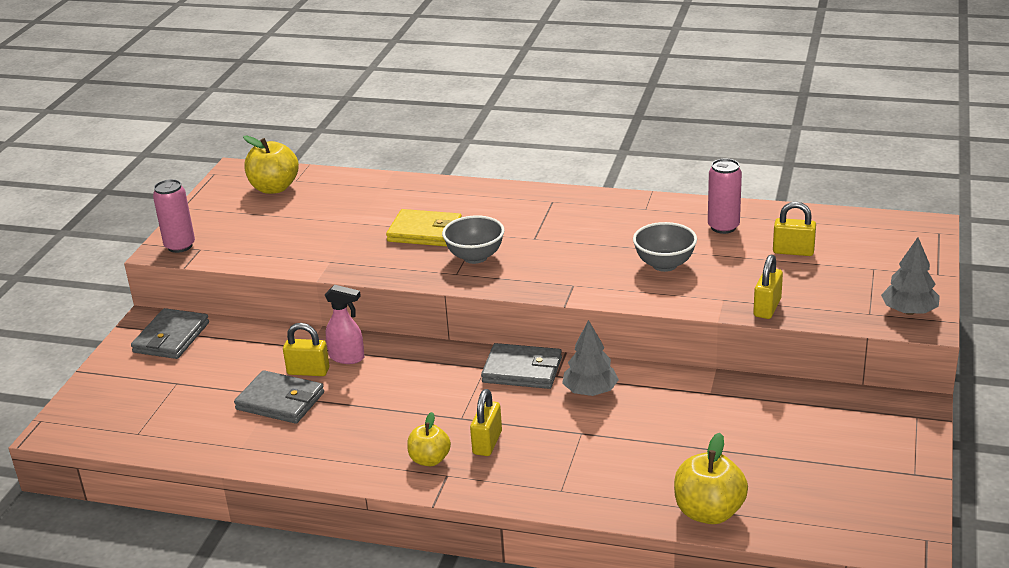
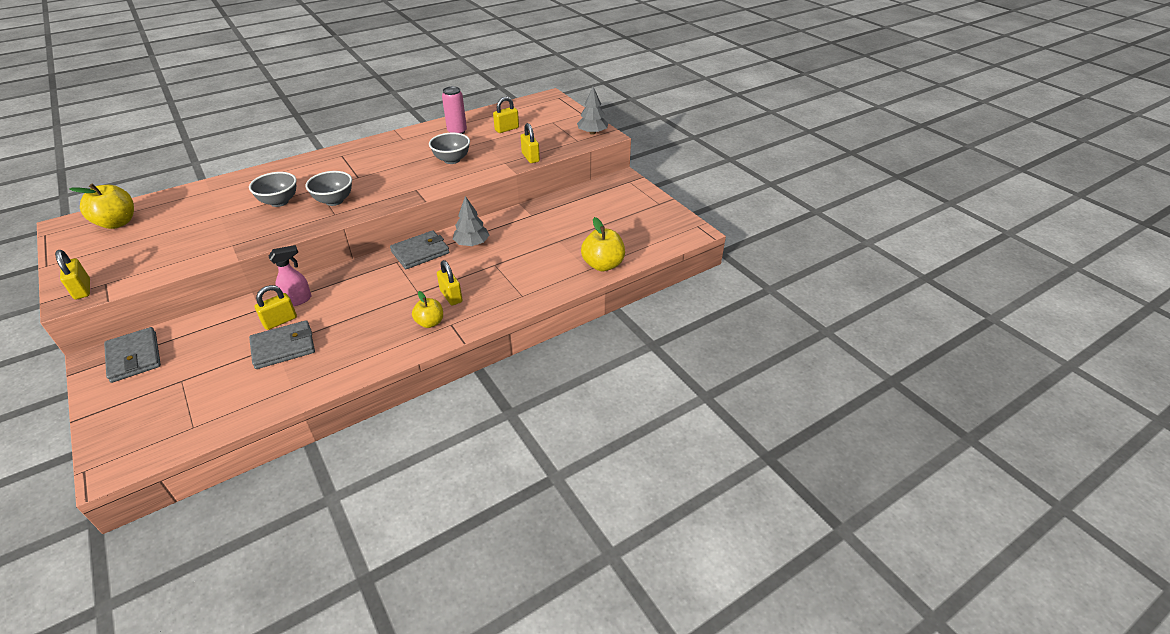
camera: 50 degrees left, 10 degrees up
pink can [153,179,195,253] -> yellow padlock [55,250,90,300]
yellow wallet [386,209,462,247] -> grey bowl [249,172,297,207]

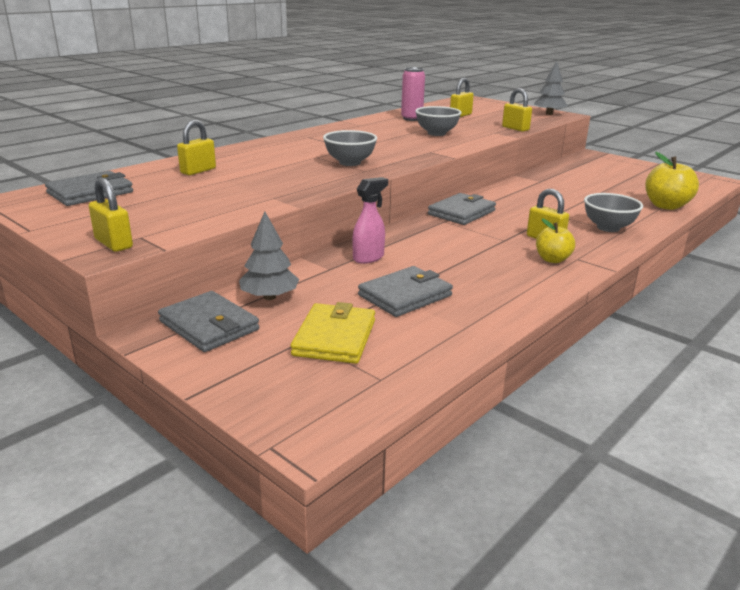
camera: 15 degrees left, 15 degrees down
yellow apple [69,184,134,229] -> grey wallet [45,171,133,206]
grey bowl [249,172,297,207] -> grey bowl moved to [584,193,643,232]
yellow padlock [255,285,297,330] -> yellow padlock moved to [177,120,216,175]
grey tree [453,196,490,246] -> grey tree moved to [239,212,299,300]
none -> yellow wallet [291,302,375,364]

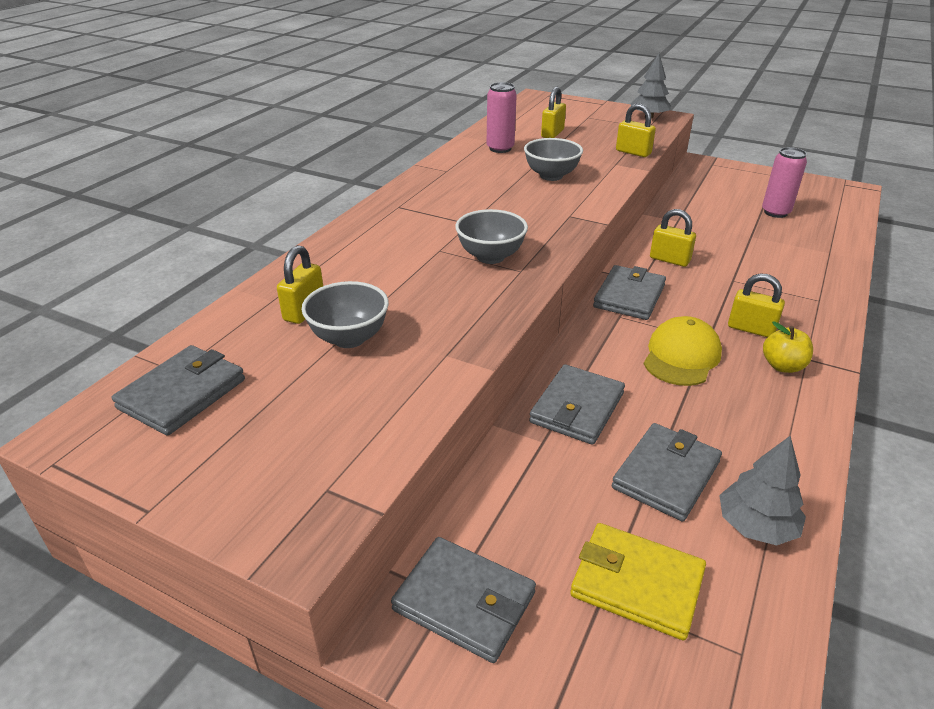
camera: 15 degrees left, 10 degrees up
yellow padlock [89,178,133,252] -> yellow padlock moved to [650,209,696,267]
grey tree [239,212,299,300] -> grey tree moved to [719,436,806,545]
yellow wallet [291,302,375,364] -> yellow wallet turned 60 degrees counterclockwise [570,523,706,640]
pink spray bottle [352,177,388,264] -> grey wallet [529,364,625,445]
grey bowl [584,193,643,232] -> grey bowl moved to [302,281,389,348]
yellow apple [645,152,699,210] -> none
none -> yellow cap [644,316,722,386]
none -> pink can [762,147,807,218]

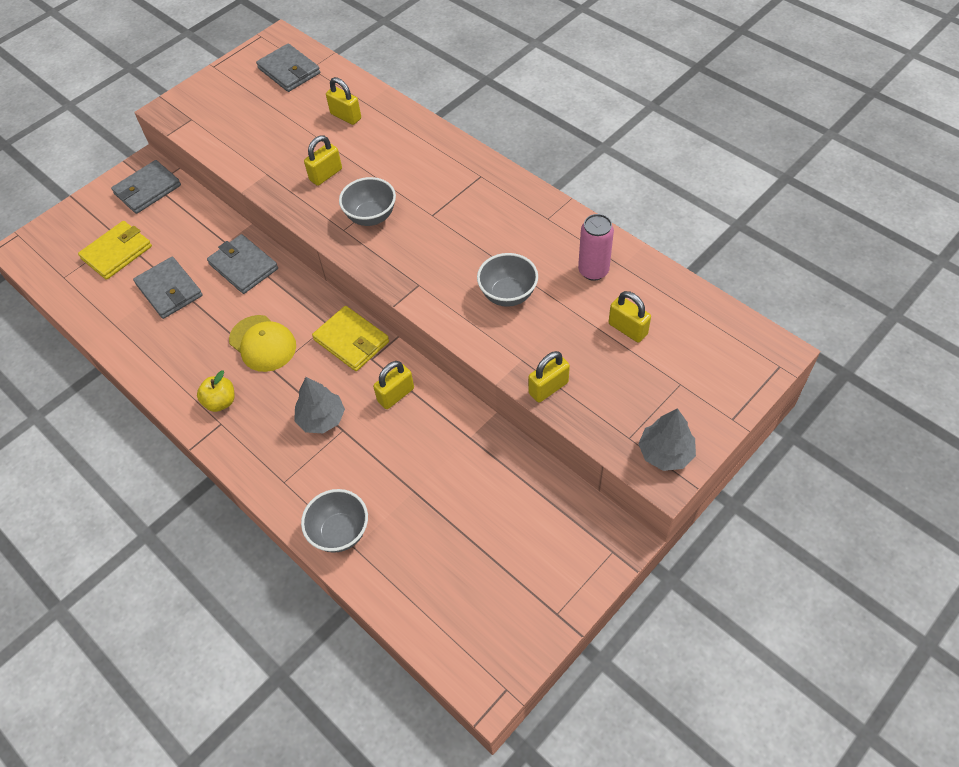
camera: 110 degrees right, 20 degrees up
grey bowl [302,281,389,348] -> grey bowl moved to [301,489,368,553]
grey wallet [593,265,666,320] -> yellow wallet [312,306,389,371]
grey tree [719,436,806,545] -> grey tree moved to [294,377,345,433]
yellow padlock [728,273,785,337] -> yellow padlock moved to [304,135,342,186]
pink can [762,147,807,218] -> none

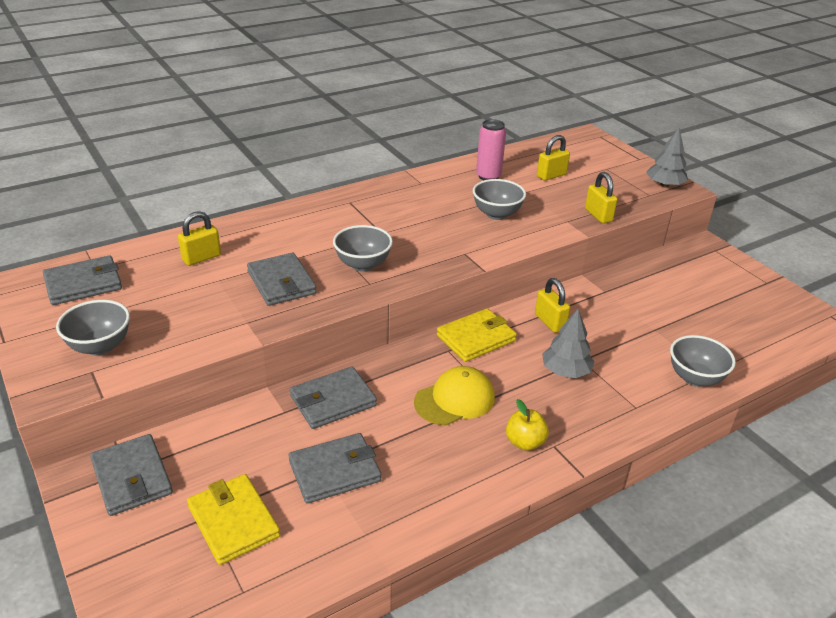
camera: 80 degrees left, 20 degrees down
yellow padlock [304,135,342,186] -> grey wallet [247,253,317,306]
none -> grey bowl [56,300,130,355]

